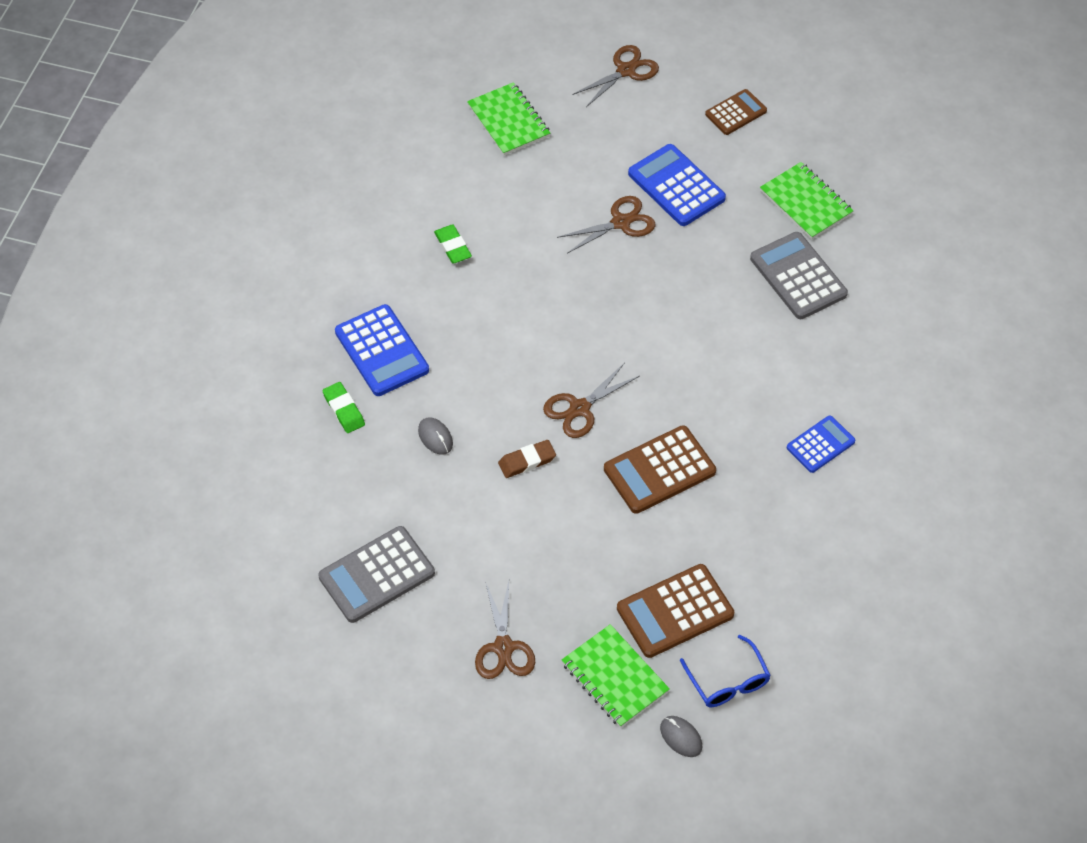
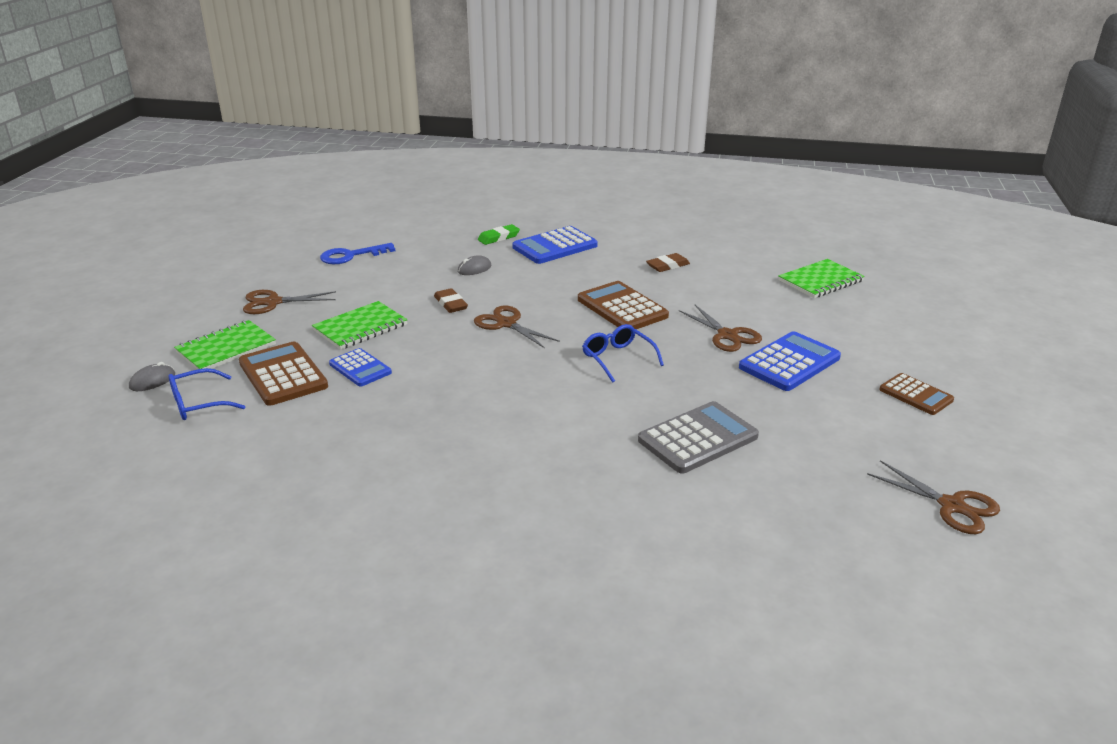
camera: 85 degrees right, 25 degrees down
grey calculator [318,526,435,623] -> blue key [320,243,395,264]
green eraser [434,225,472,263] -> brown eraser [646,253,690,272]
brown scissors [573,45,659,107] -> brown scissors moved to [867,460,1000,534]
brown calculator [604,425,716,514] -> brown calculator moved to [578,281,669,329]
green notebook [760,162,854,240] -> green notebook moved to [312,301,408,350]
blue calculator [787,415,855,473] -> blue calculator moved to [329,348,392,387]
none -> blue glasses [582,324,664,383]

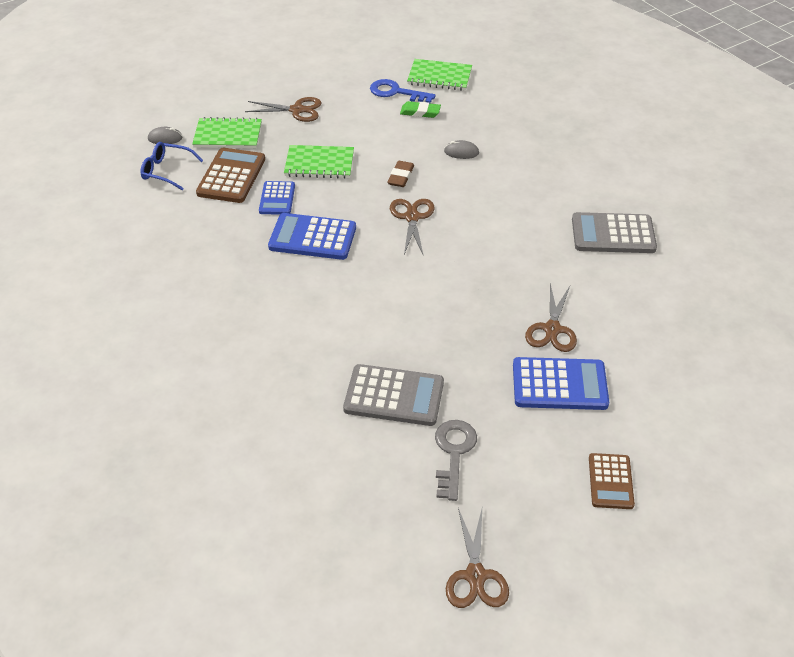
camera: 45 degrees right, 15 degrees up
brown scissors [243,290,336,314] -> brown scissors turned 150 degrees clockwise [245,97,322,122]
green eraser [478,224,520,245] -> green eraser moved to [400,101,441,118]
blue calculator [512,226,598,264] -> blue calculator moved to [268,213,356,260]
brown calculator [578,281,669,329] -> none
blue glasses [582,324,664,383] -> none
brown eraser [646,253,690,272] -> grey calculator [572,212,657,253]
green notebook [778,259,865,298] -> green notebook moved to [407,59,472,91]
none -> grey key [435,420,477,501]

